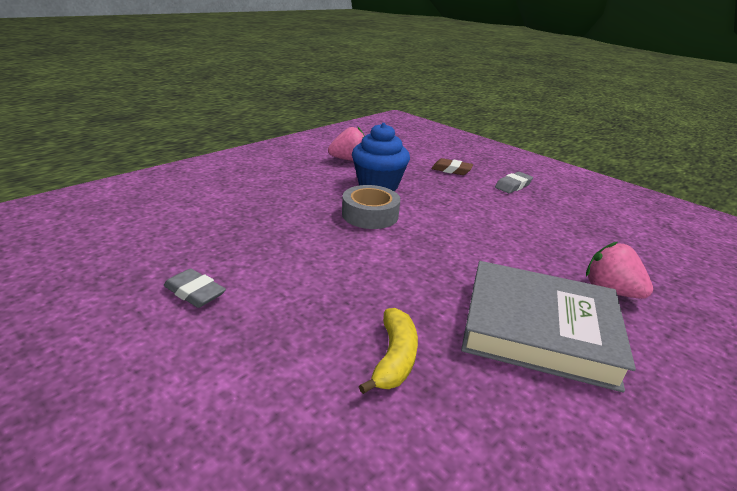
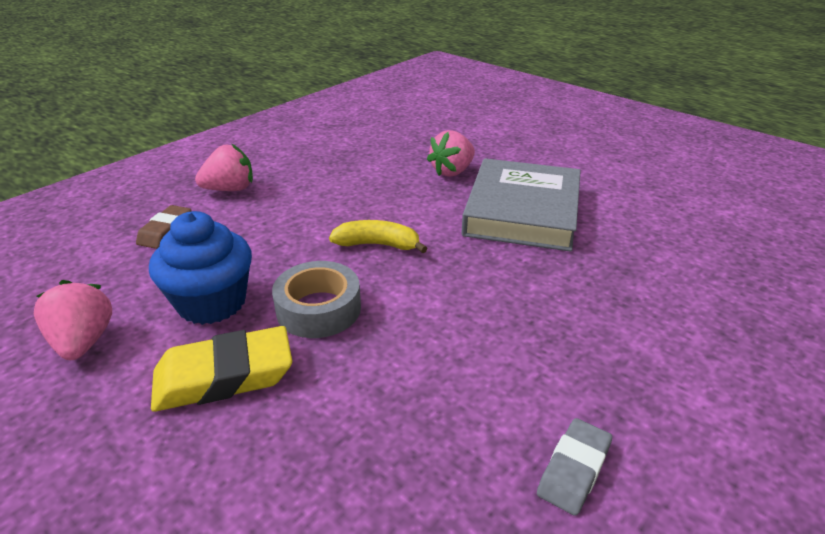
camera: 90 degrees left, 5 degrees up
yellow banana [359,308,418,394] -> yellow banana moved to [329,220,428,253]
grey eraser [495,172,533,193] -> pink strawberry [195,144,253,191]
none -> yellow eraser [151,326,292,412]

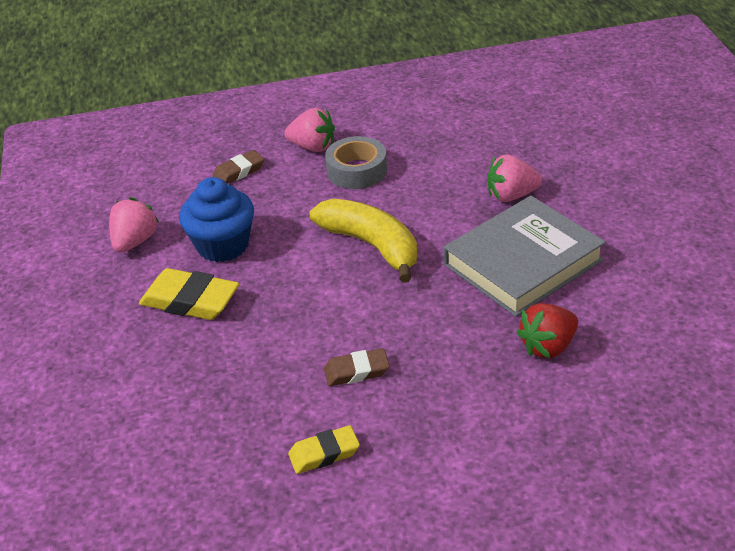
camera: 40 degrees right, 5 degrees up
grey tape [272,261,361,338] -> grey tape moved to [325,136,387,189]
yellow banana [329,220,428,253] -> yellow banana [310,199,417,283], size x1.65
grey eraser [537,418,612,516] -> yellow eraser [288,425,360,474]
none -> brown eraser [324,348,390,386]
none -> red strawberry [517,303,578,358]

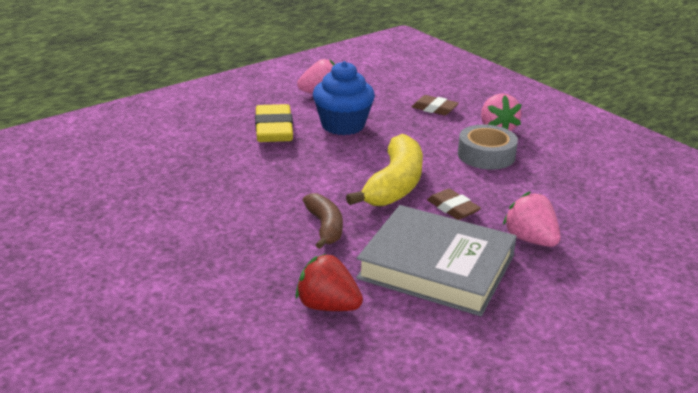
camera: 60 degrees right, 10 degrees down
yellow eraser [288,425,360,474] -> none
brown eraser [324,348,390,386] -> brown eraser moved to [427,189,481,220]
none -> brown banana [303,193,343,249]

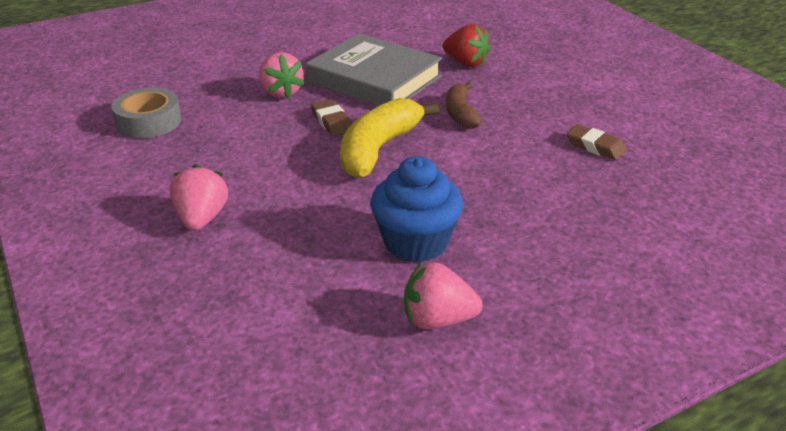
camera: 170 degrees left, 5 degrees up
yellow eraser [255,104,293,142] -> none
brown eraser [412,95,459,115] -> brown eraser moved to [566,124,626,160]
grey tape [458,125,518,170] -> grey tape moved to [111,88,181,139]

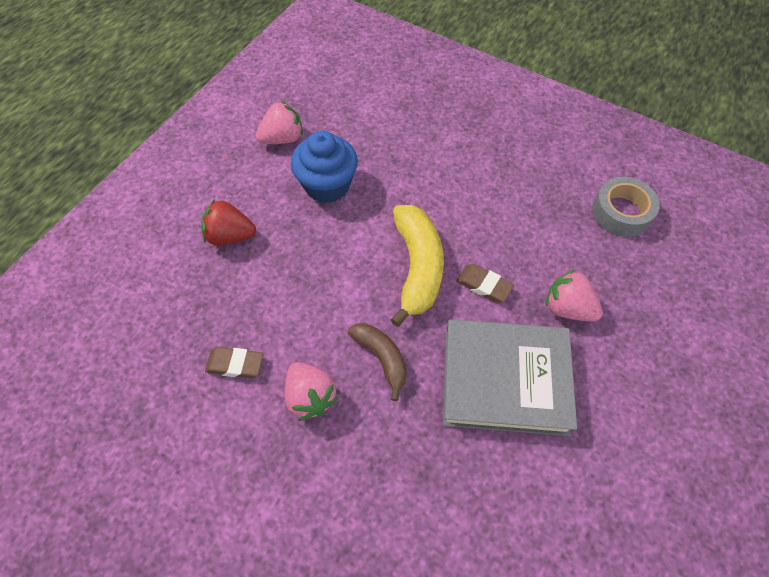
camera: 150 degrees right, 25 degrees up
pink strawberry [170,164,228,231] -> pink strawberry moved to [285,362,338,421]
red strawberry [443,24,491,67] -> red strawberry moved to [201,199,256,246]

